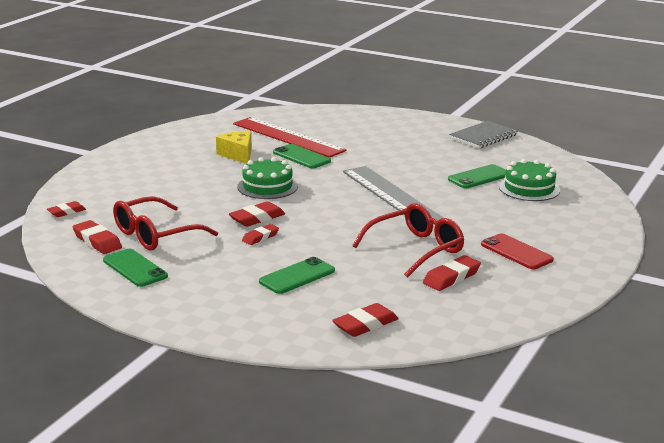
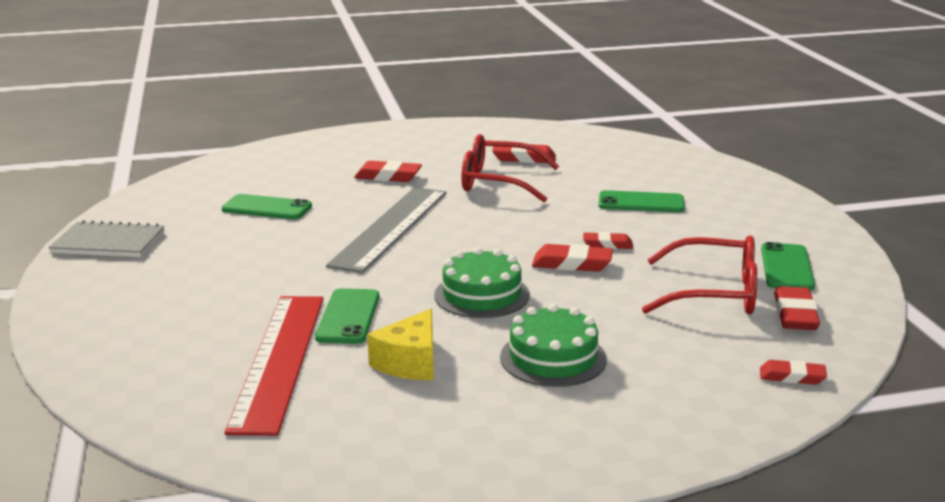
camera: 130 degrees left, 0 degrees up
red eraser [332,303,399,337] -> red eraser moved to [354,161,422,182]
red phone [481,234,554,269] -> none
green cake [499,159,560,201] -> green cake moved to [500,304,607,387]

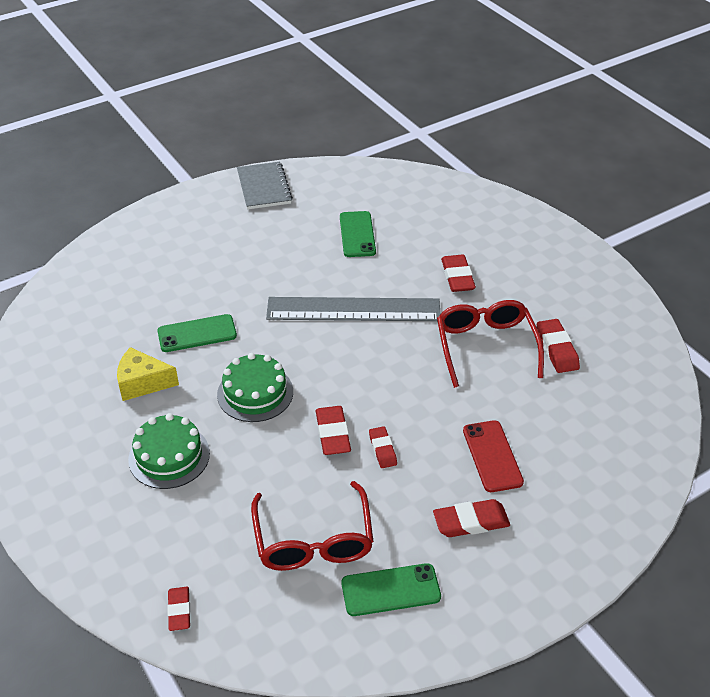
camera: 70 degrees right, 20 degrees up
red ruler [225,296,324,436] -> none
green phone [599,190,685,212] -> red phone [463,420,524,492]
red eraser [774,286,820,330] -> red eraser moved to [433,499,510,537]

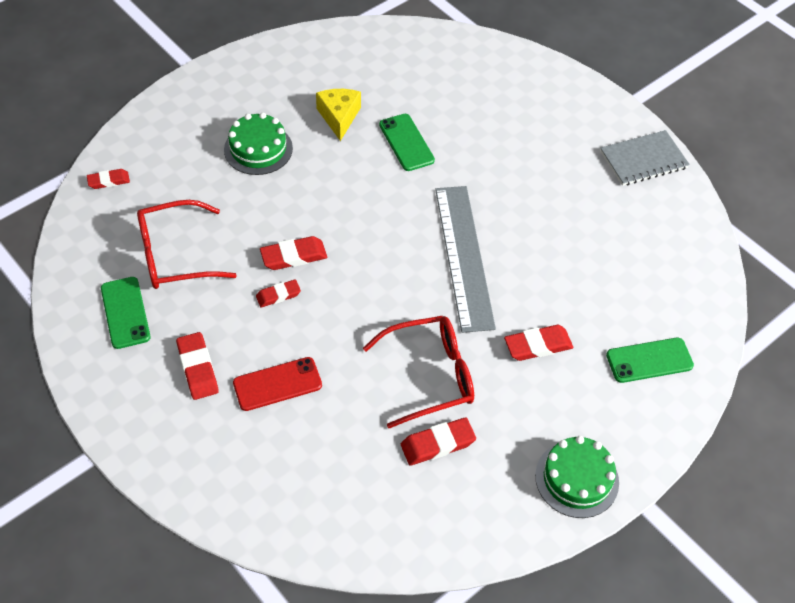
camera: 80 degrees right, 10 degrees up
green cake [217,353,293,422] -> green cake moved to [535,436,619,518]
green phone [340,211,376,257] -> green phone moved to [606,338,694,383]

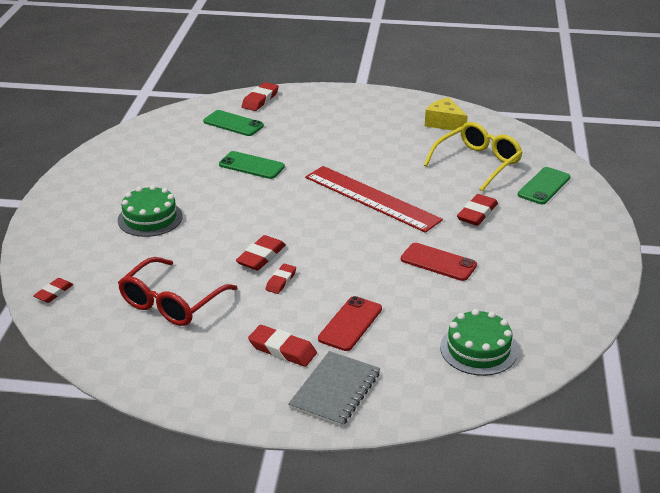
camera: 40 degrees left, 20 degrees down
green phone [101,277,151,349] -> green phone moved to [203,110,264,136]
yellow cheese [316,89,361,141] -> yellow cheese moved to [425,97,468,131]
red glasses [363,316,474,428] -> red phone [401,243,477,281]
red eraser [401,418,476,466] -> red eraser moved to [241,82,279,111]
grey ruler [435,186,496,333] -> red ruler [305,166,443,233]
green cake [535,436,619,518] -> green cake moved to [440,309,517,376]
grey notebook [600,130,690,186] -> grey notebook moved to [288,351,380,427]
none -> yellow glasses [424,122,523,191]

